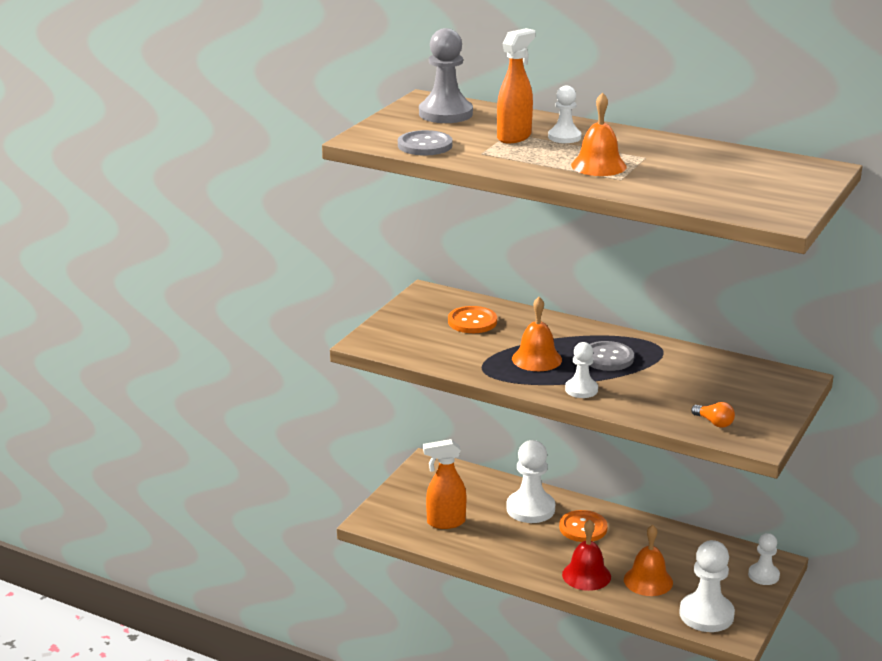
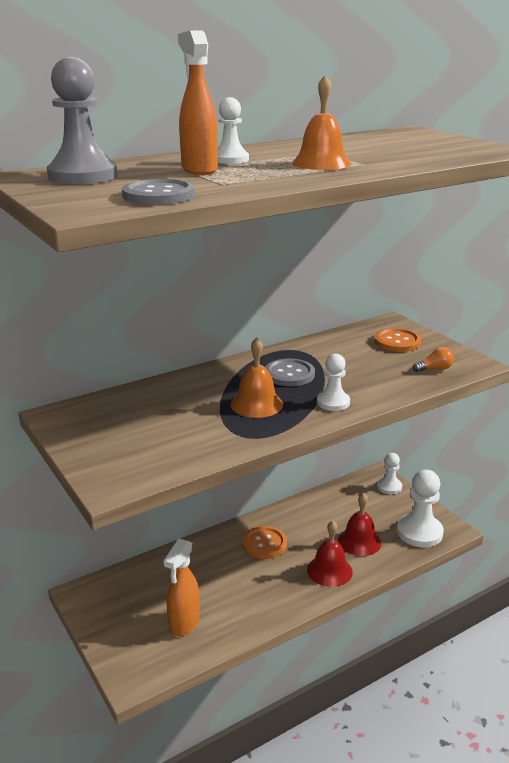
camera: 60 degrees left, 0 degrees up
orange button [448,306,497,333] -> orange button moved to [374,328,421,352]
white pawn [506,440,555,523] -> none
orange bell [624,525,673,596] -> red bell [338,493,381,556]

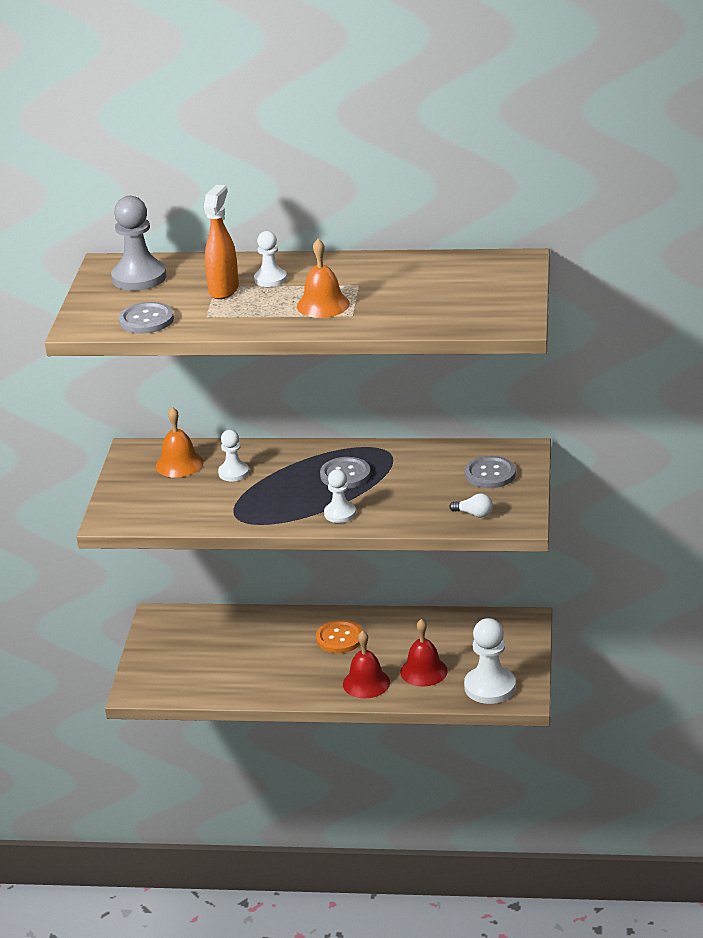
camera: 40 degrees right, 5 degrees up
orange spray bottle [163,539,200,636] -> none
orange bell [230,338,283,418] -> orange bell moved to [156,407,204,478]
orange button [374,328,421,352] -> grey button [465,456,516,488]
white pawn [377,453,402,494] -> white pawn moved to [218,430,249,481]
orange light bulb [413,347,454,372] -> white light bulb [449,494,493,518]

